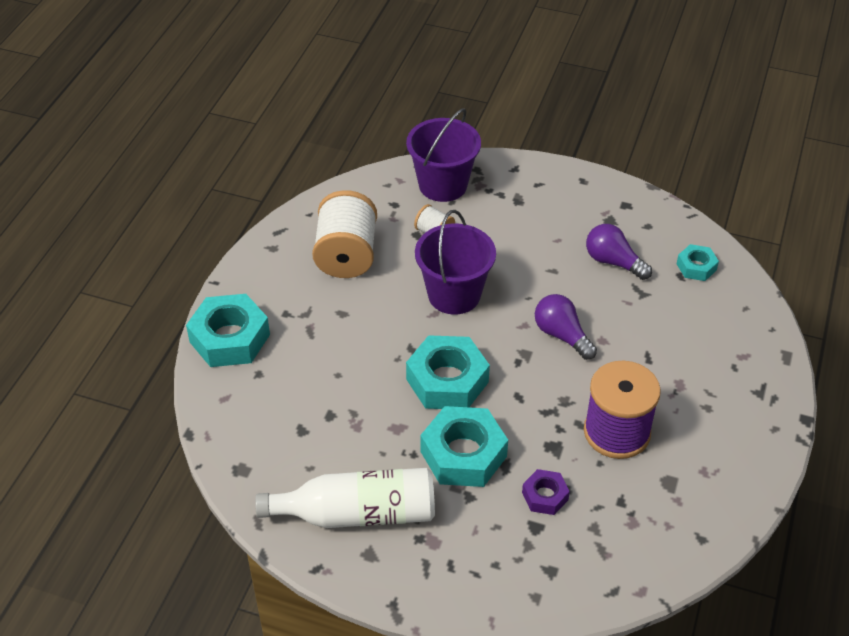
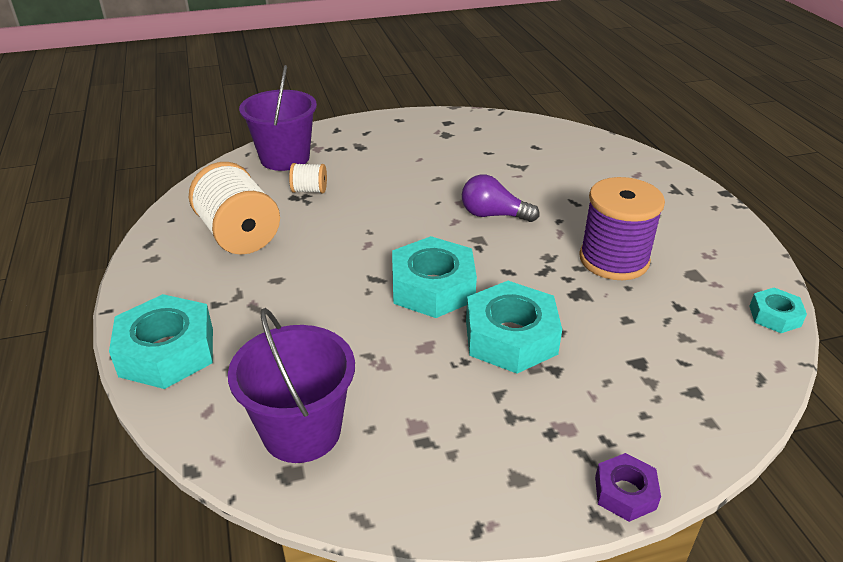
camera: 35 degrees left, 10 degrees down
white bottle [255,468,435,528] -> none
purple bucket [415,210,496,315] -> purple bucket moved to [228,308,355,463]
purple nut [522,469,570,515] -> purple nut moved to [595,453,661,522]
purple light bulb [586,224,652,280] -> none
turquoise nut [677,244,719,281] -> turquoise nut moved to [749,288,807,333]

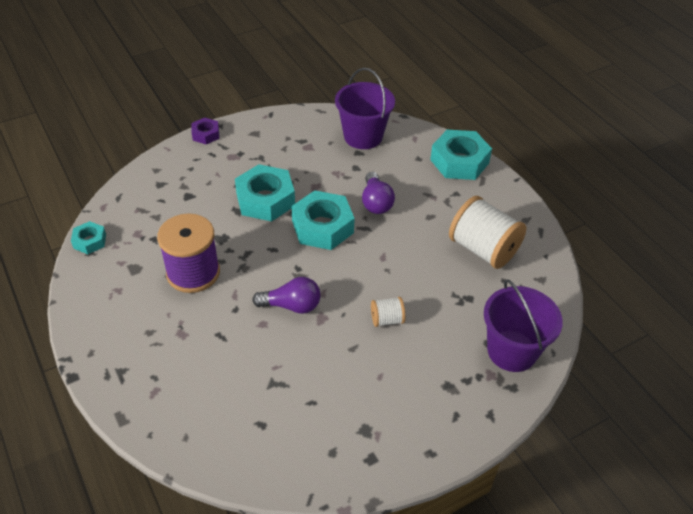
camera: 165 degrees right, 10 degrees up
white spool [289,163,327,193] -> white spool moved to [371,297,405,327]
none -> purple light bulb [362,172,395,214]

